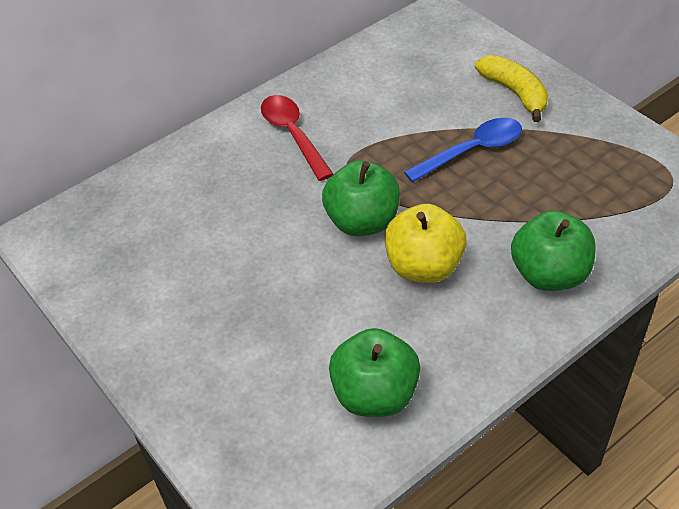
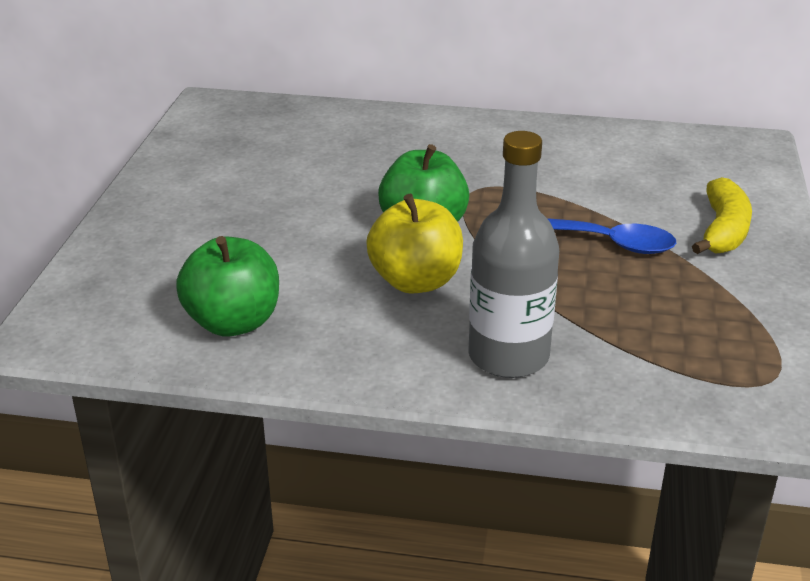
camera: 45 degrees right, 15 degrees down
red spoon [261,95,333,181] -> none
green apple [511,211,595,291] -> grey bottle [469,131,559,378]

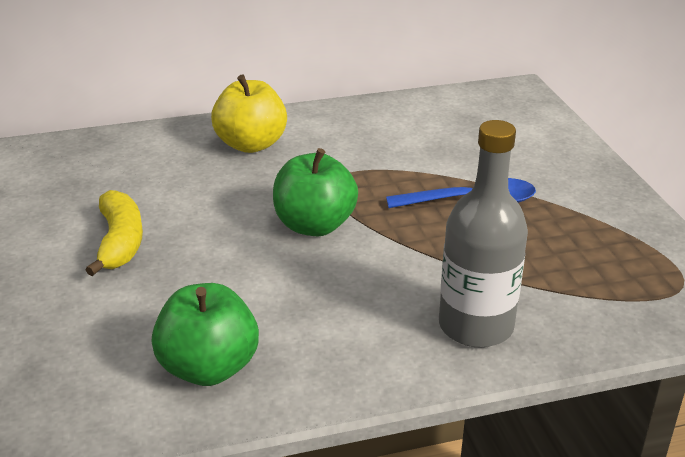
camera: 25 degrees left, 0 degrees up
yellow apple [366,194,463,294] -> yellow apple moved to [211,75,287,153]
yellow banana [692,177,752,254] -> yellow banana moved to [85,190,143,276]

